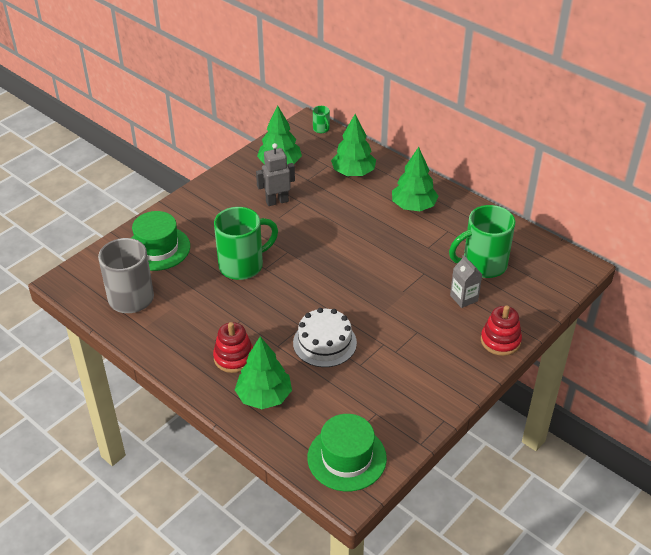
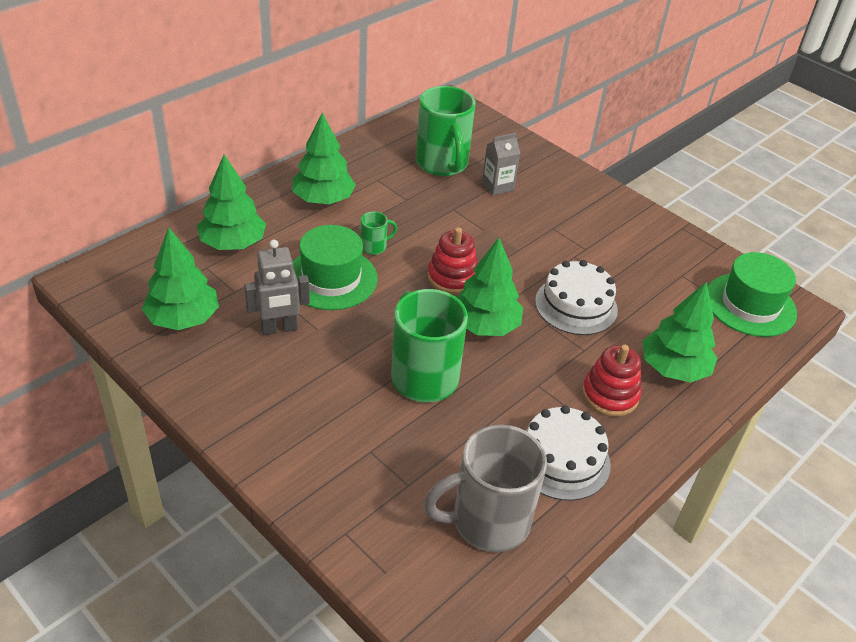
camera: 90 degrees left, 0 degrees up
green hat [131,211,190,271] -> green hat moved to [292,225,377,310]
grey robot [256,143,295,206] -> grey robot turned 90 degrees counterclockwise [244,240,310,335]
green mug [313,106,330,133] -> green mug moved to [360,212,397,255]
red stacking toy [481,305,522,356] -> red stacking toy moved to [427,227,478,295]
none -> green tree [457,238,523,336]
none -> white cake [525,405,611,501]

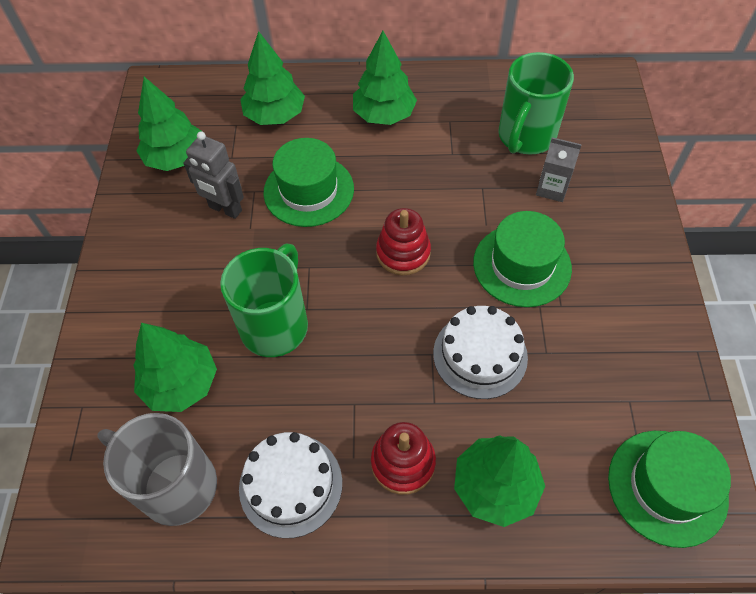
camera: 50 degrees right, 15 degrees up
green mug [360,212,397,255] -> none
green tree [457,238,523,336] -> green tree moved to [133,323,217,412]
none -> green hat [473,211,572,307]

